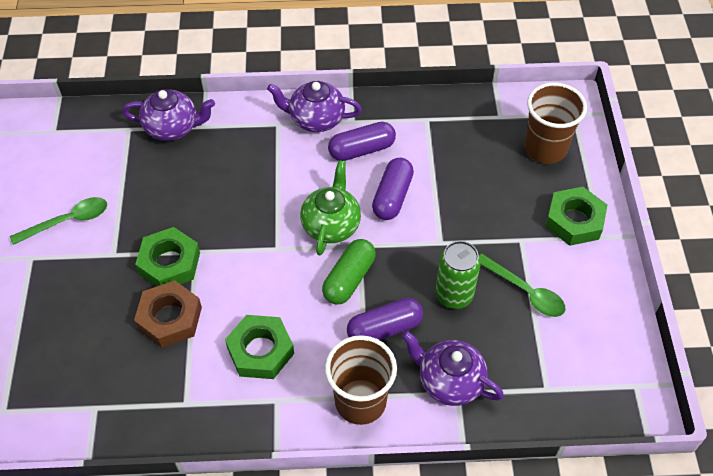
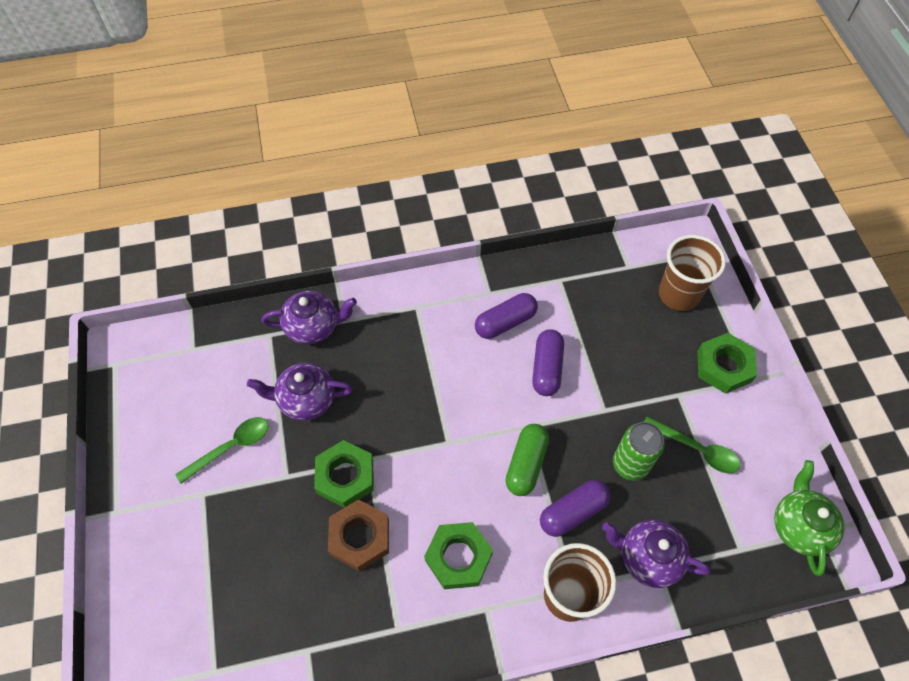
camera: 10 degrees left, 5 degrees up
purple teapot [267,81,362,132] -> purple teapot moved to [247,362,353,421]
green teapot [300,160,361,255] -> green teapot moved to [774,460,845,576]

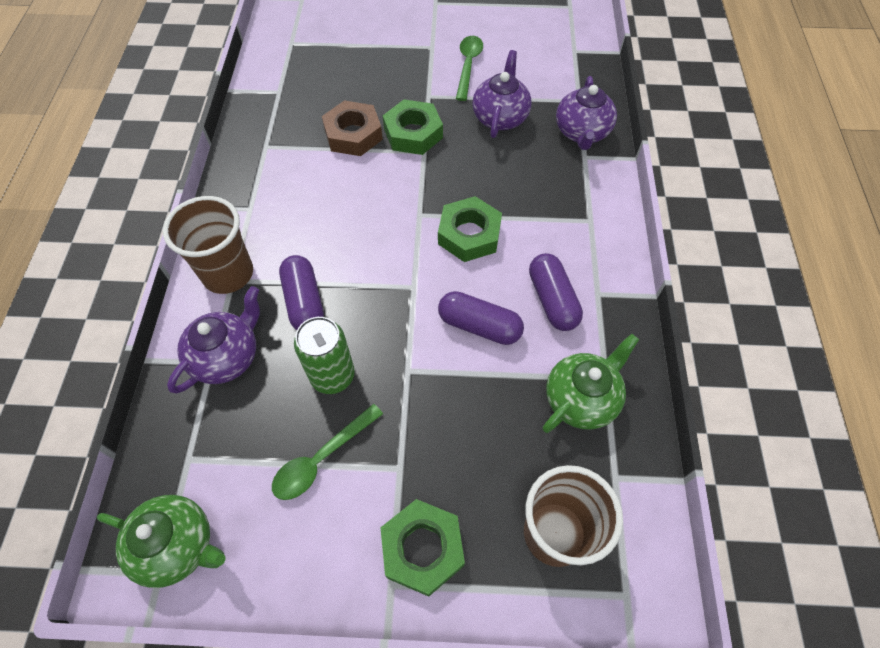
camera: 105 degrees right, 0 degrees up
green spoon [175,417,269,484] -> green spoon turned 150 degrees counterclockwise [456,36,483,101]
green nut [424,522,493,589] -> green nut moved to [438,196,502,262]
green capsule [505,424,549,496] -> none
none -> green teapot [543,334,639,433]

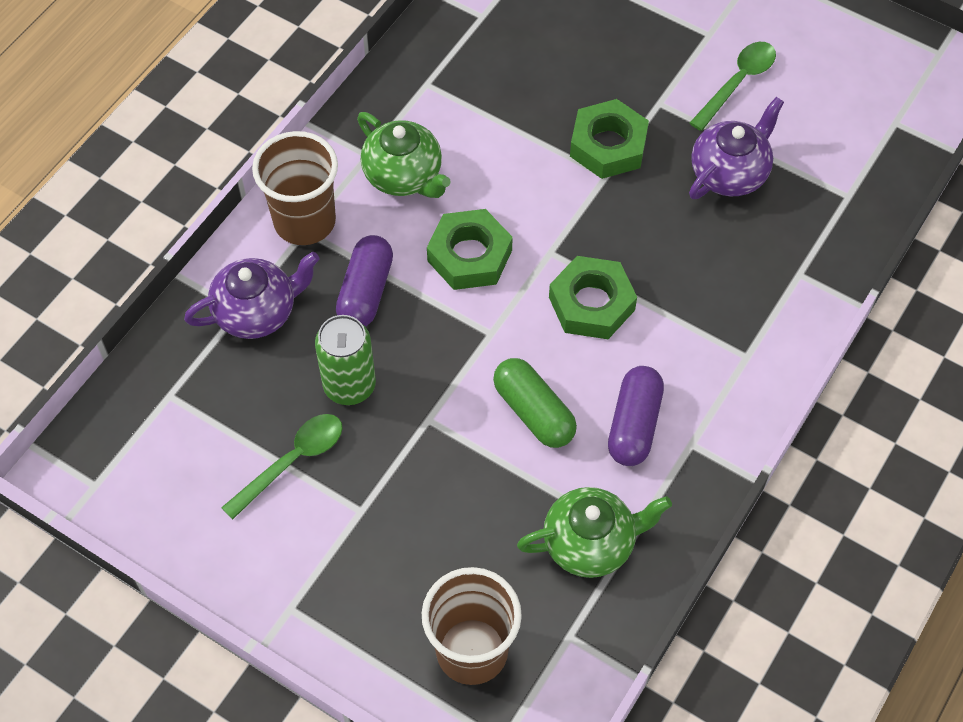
camera: 30 degrees right, 0 degrees up
green teapot [97,495,226,588] -> green teapot moved to [357,112,451,198]
green spoon [272,404,383,500] -> green spoon turned 150 degrees clockwise [221,414,342,520]
brown nut [322,100,383,156] -> none
green nut [380,499,465,597] -> green nut moved to [427,209,513,290]
purple capsule [438,291,524,345] -> green capsule [493,358,577,448]
purple teapot [556,76,617,150] -> none

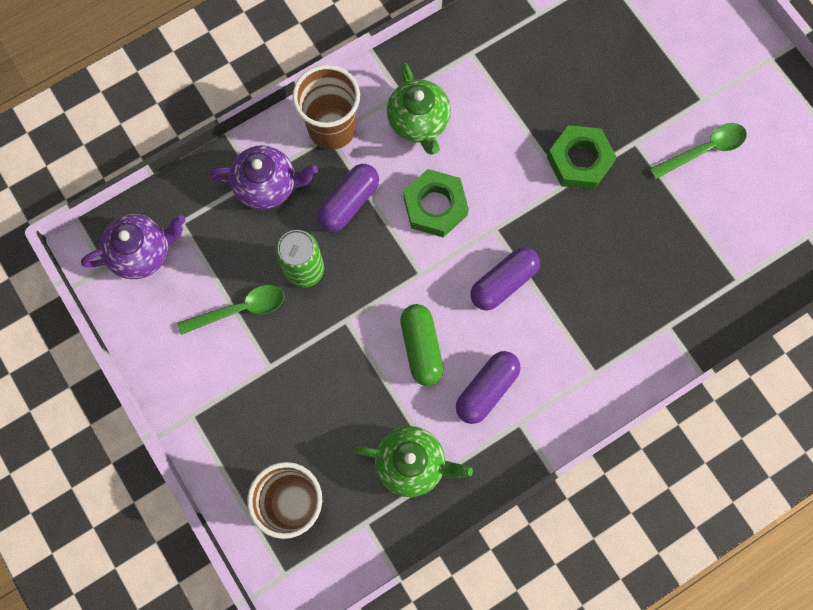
camera: 25 degrees right, 15 degrees up
green nut [549,256,637,339] -> purple capsule [470,247,540,311]
purple teapot [689,97,784,199] -> purple teapot moved to [81,214,185,279]

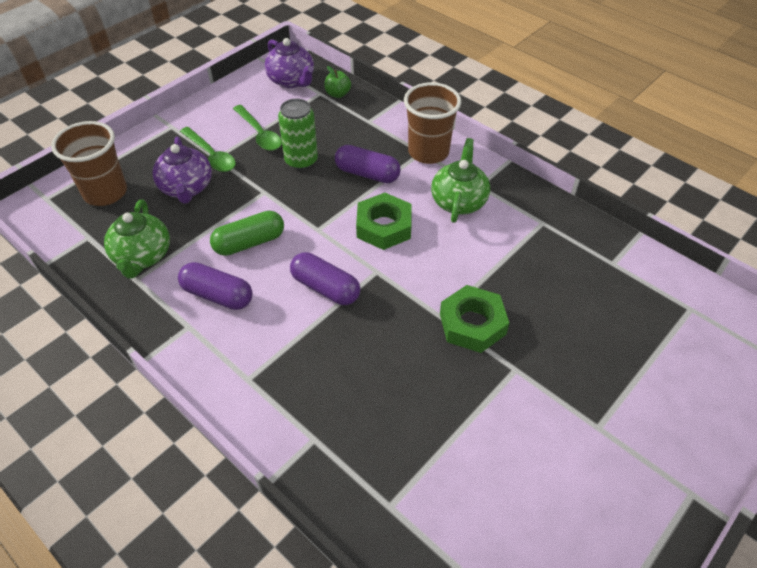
camera: 75 degrees right, 25 degrees down
purple teapot [209,145,318,210] -> purple teapot moved to [152,137,212,204]
green teapot [387,63,451,154] -> green teapot turned 135 degrees clockwise [431,138,490,223]
green spoon [650,123,747,179] -> green spoon moved to [180,127,236,172]
none -> green apple [324,66,351,98]

